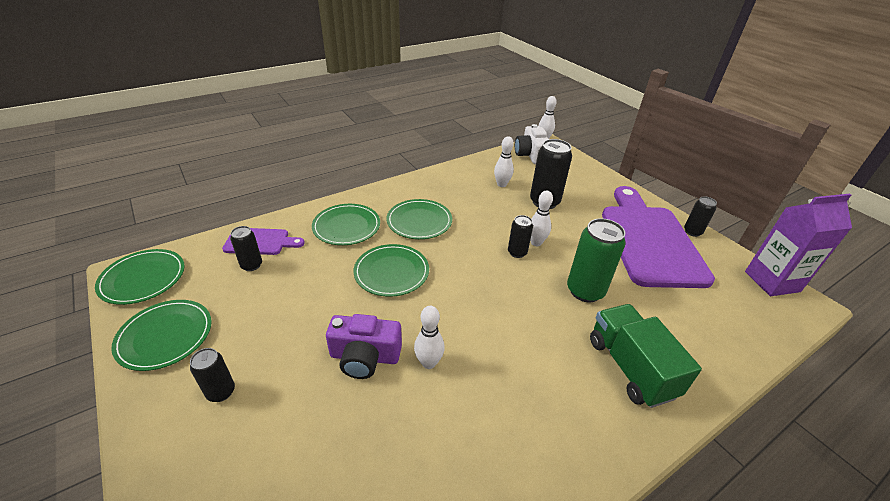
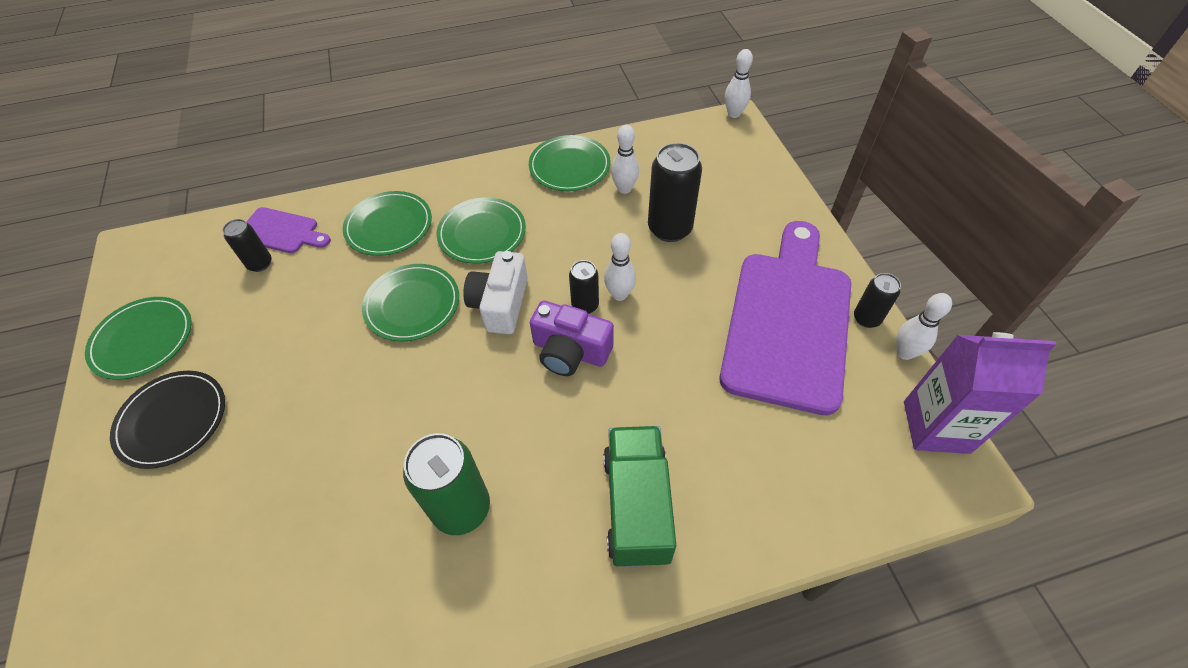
camera: 20 degrees right, 15 degrees up
green plate [95,249,185,305] -> green plate moved to [529,135,611,191]
black can [190,348,235,402] -> black plate [110,371,225,469]
purple camera [326,314,402,379] -> purple camera moved to [530,301,614,376]
white bowling pin [414,306,445,369] -> white bowling pin moved to [896,293,952,360]
white camera [515,124,548,164] -> white camera moved to [463,251,528,334]
green can [567,218,626,302] -> green can moved to [403,433,490,535]

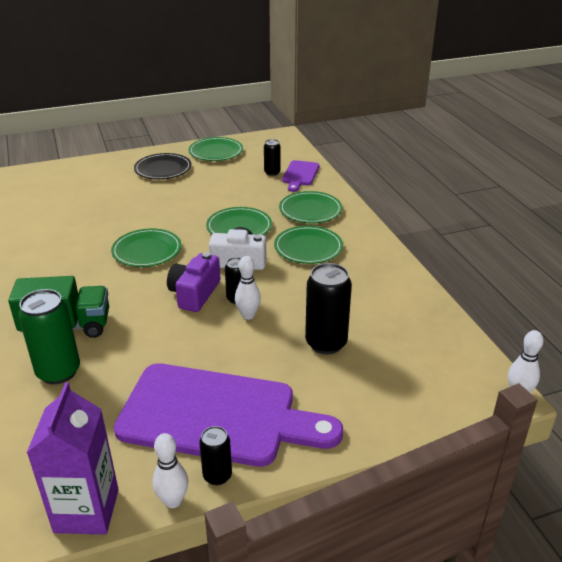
camera: 85 degrees right, 20 degrees down
green can [403,433,490,535] -> green can moved to [18,289,80,384]
green plate [529,135,611,191] -> green plate moved to [111,228,181,267]
white bowling pin [611,125,639,194] -> none

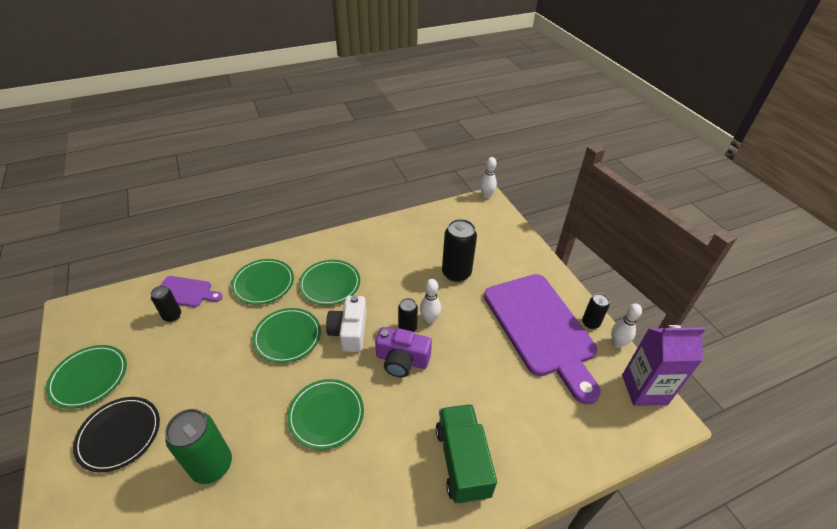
camera: 95 degrees left, 10 degrees up
green can [18,289,80,384] -> green can moved to [165,409,232,484]
purple cutting board [114,363,343,467] -> purple cutting board turned 150 degrees clockwise [484,274,601,405]

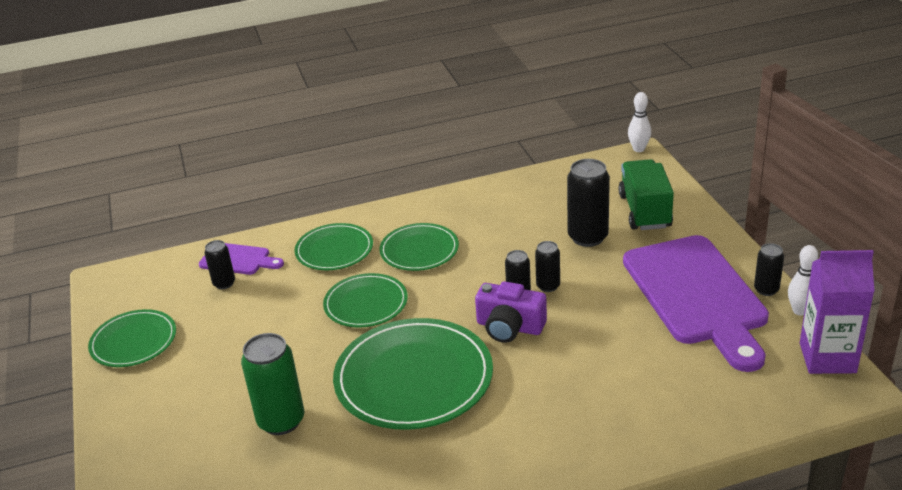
camera: 10 degrees right, 10 degrees down
black plate [73,397,160,472] -> none
green plate [287,379,364,450] -> green plate [333,318,493,430], size x1.72
white camera [326,295,366,352] -> none
white bowling pin [420,279,441,323] -> black can [535,241,560,292]
green truck [436,404,497,504] -> green truck moved to [618,159,674,230]

